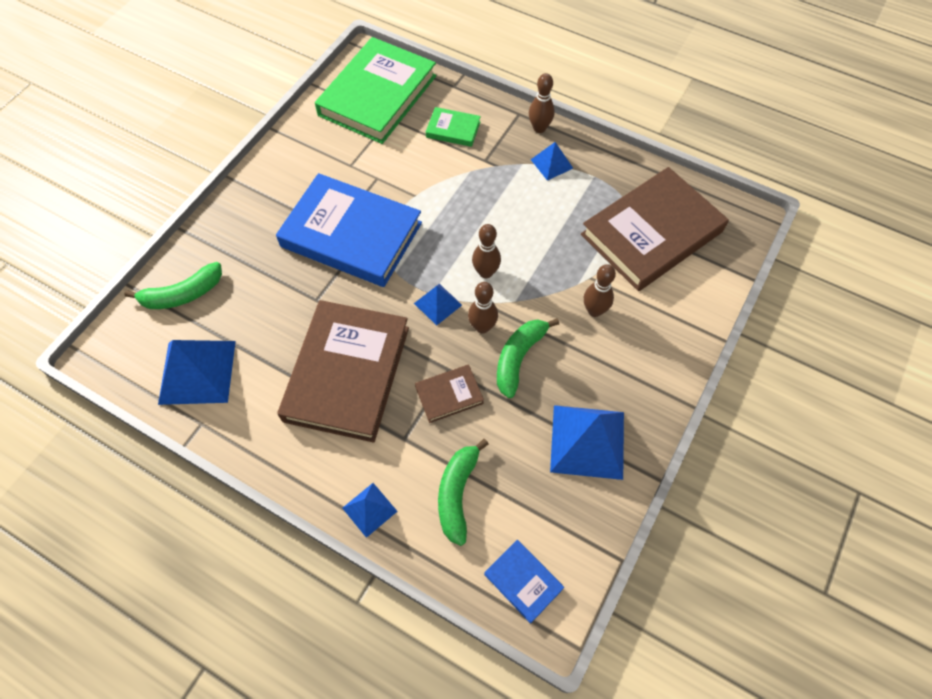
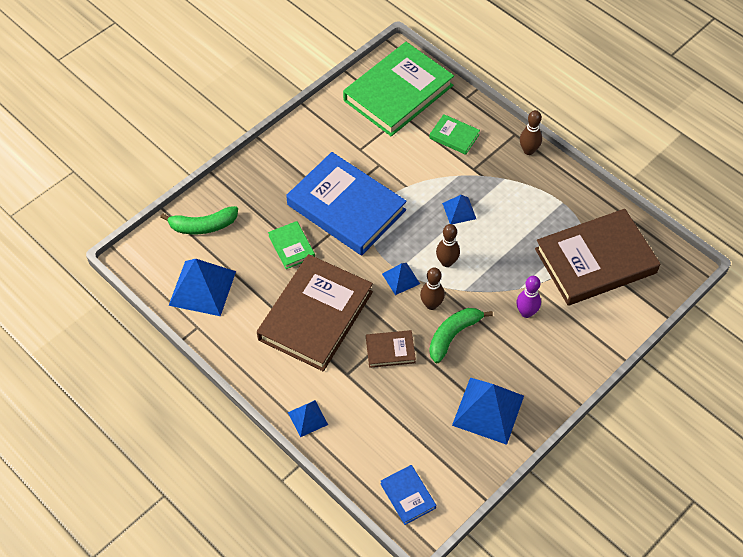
camera: 15 degrees right, 5 degrees down
green banana [438,439,489,546] -> none
blue pyramid [531,142,573,181] -> blue pyramid moved to [442,195,476,224]
brown bowling pin [584,264,616,317] -> purple bowling pin [516,276,541,318]
none -> green book [268,221,315,269]

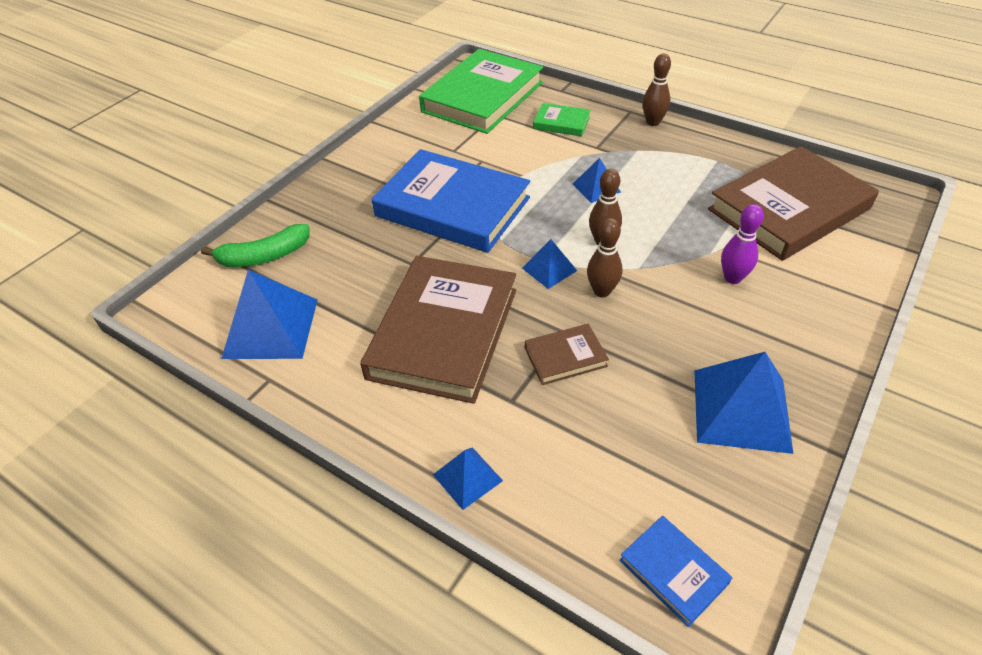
camera: 10 degrees left, 10 degrees down
green book [268,221,315,269] -> none
green banana [429,308,493,363] -> none

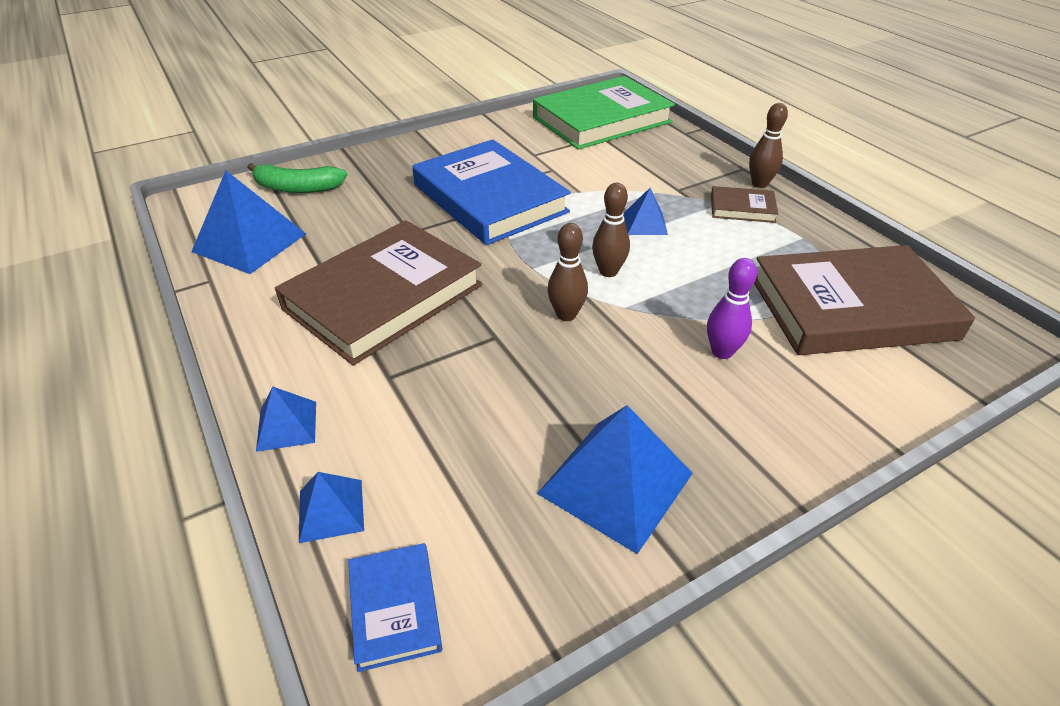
camera: 25 degrees right, 5 degrees down
blue pyramid [522,239,577,289] -> blue pyramid moved to [299,472,364,543]
brown book [525,324,609,385] -> brown book moved to [711,186,778,223]
green book [533,103,591,136] -> none

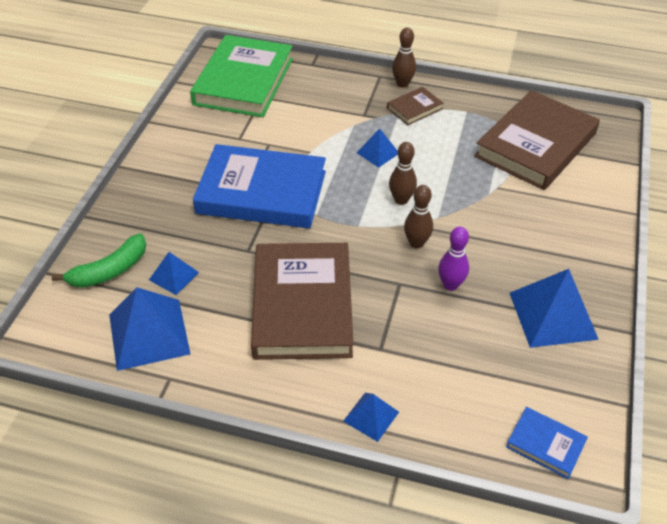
camera: 45 degrees left, 5 degrees up
blue pyramid [299,472,364,543] -> blue pyramid moved to [149,252,199,295]
purple bowling pin [707,258,757,359] -> purple bowling pin moved to [438,227,469,291]

